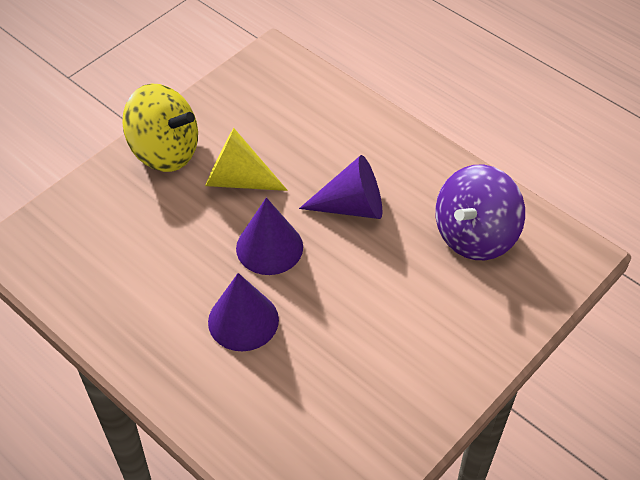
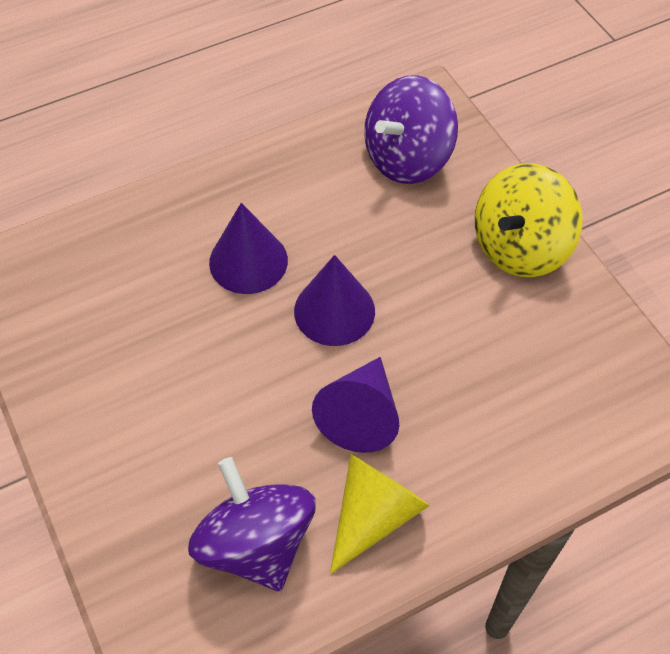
camera: 110 degrees right, 5 degrees up
yellow cone [205,128,288,191] -> yellow cone moved to [330,454,430,574]
none -> purple spinning top [364,75,458,184]

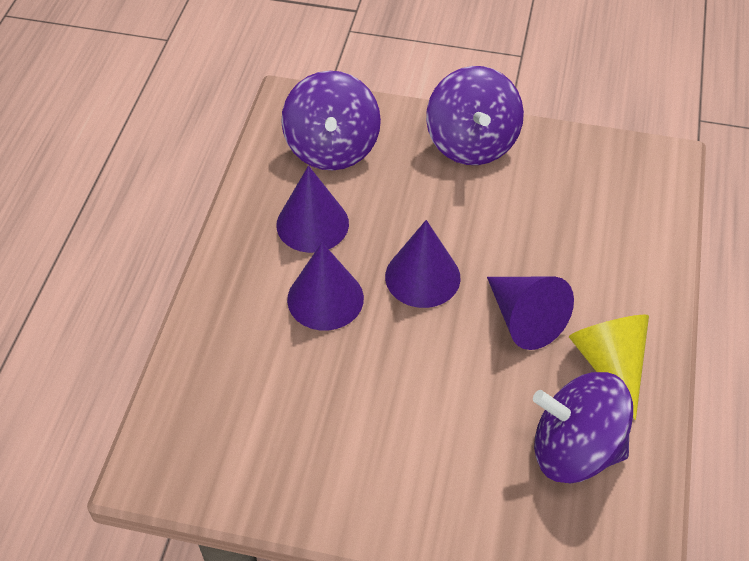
camera: 50 degrees left, 5 degrees down
yellow spinning top [475,163,582,277] -> purple spinning top [426,66,524,165]
none -> purple cone [276,166,349,253]

